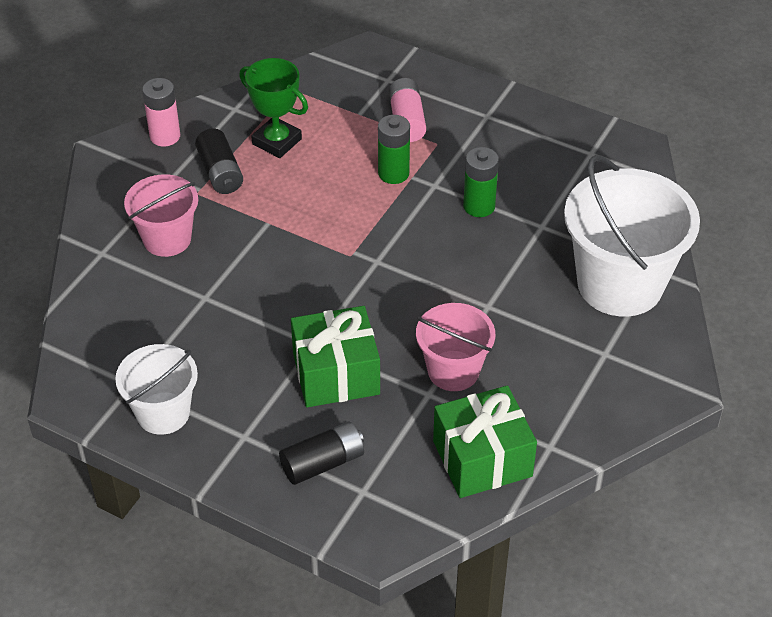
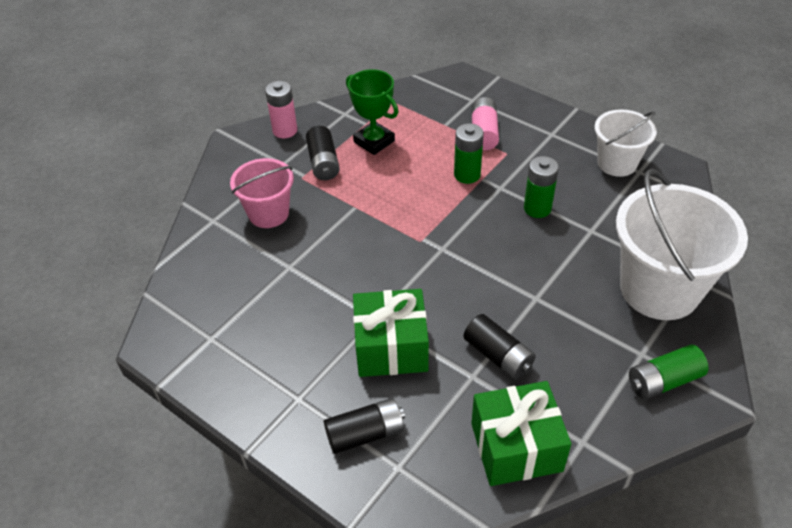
camera: 10 degrees right, 0 degrees up
white bucket [115,344,198,435] -> white bucket moved to [595,109,657,177]
pink bucket [416,303,495,391] -> black battery [463,314,536,380]
none -> green battery [629,345,708,399]

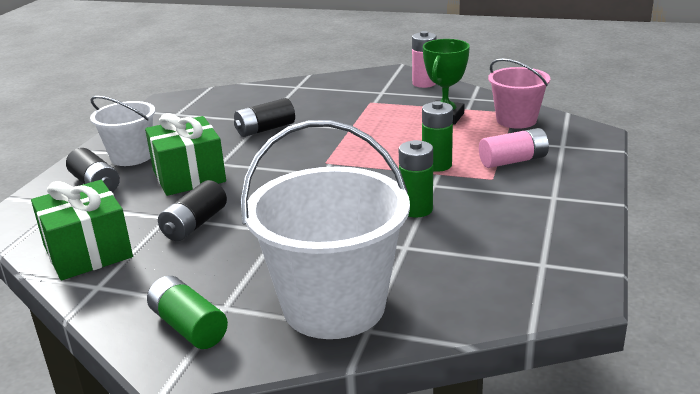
camera: 70 degrees right, 20 degrees down
pink bucket [230,158,294,228] -> pink bucket moved to [488,58,550,129]
black battery [306,126,340,180] -> black battery moved to [234,98,295,137]
white bucket [595,109,657,177] -> white bucket moved to [90,96,155,166]

